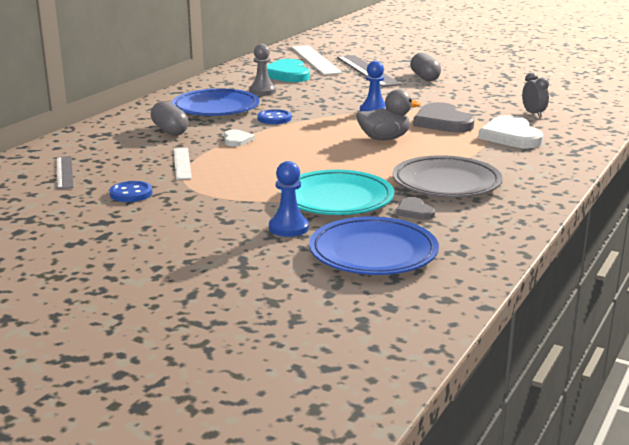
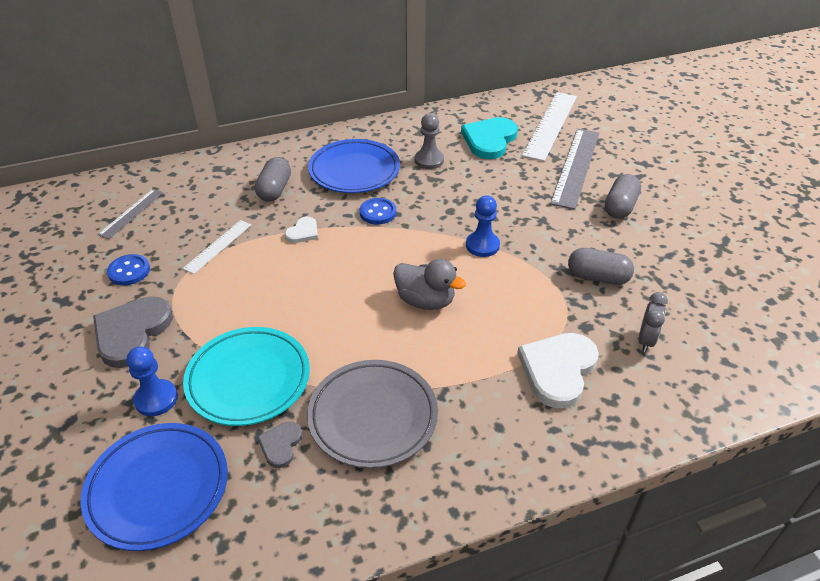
camera: 40 degrees right, 20 degrees up
grey heart [413,102,475,133] -> grey heart moved to [93,296,173,368]
none -> grey capsule [568,248,634,285]

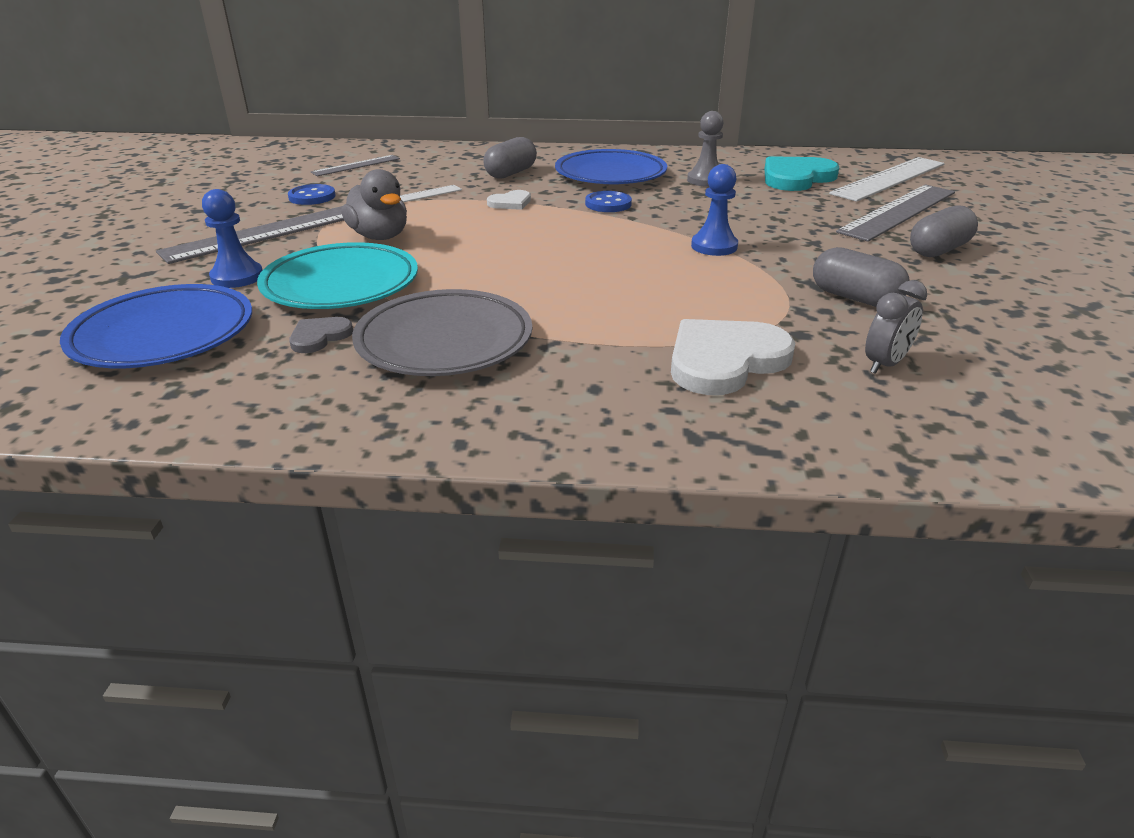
camera: 25 degrees right, 10 degrees down
grey heart [93,296,173,368] -> grey ruler [156,206,344,264]
grey duck [393,259,466,310] -> grey duck moved to [341,169,407,240]

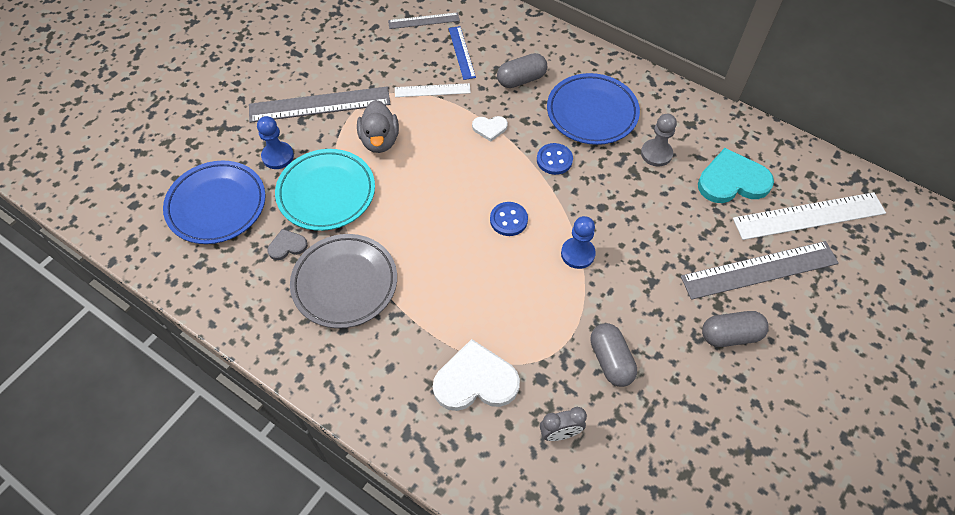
camera: 30 degrees right, 25 degrees up
blue button [288,184,335,205] -> blue button moved to [490,202,528,236]
none -> blue ruler [449,26,476,80]

